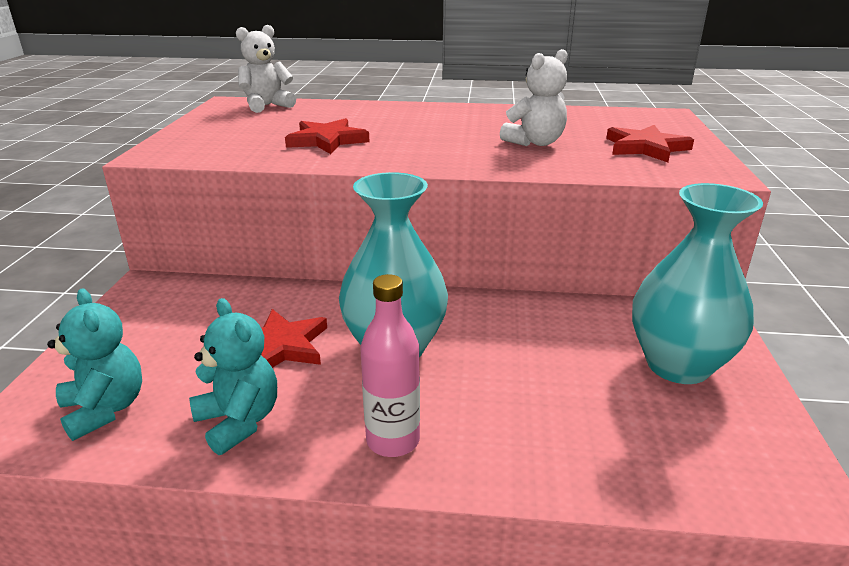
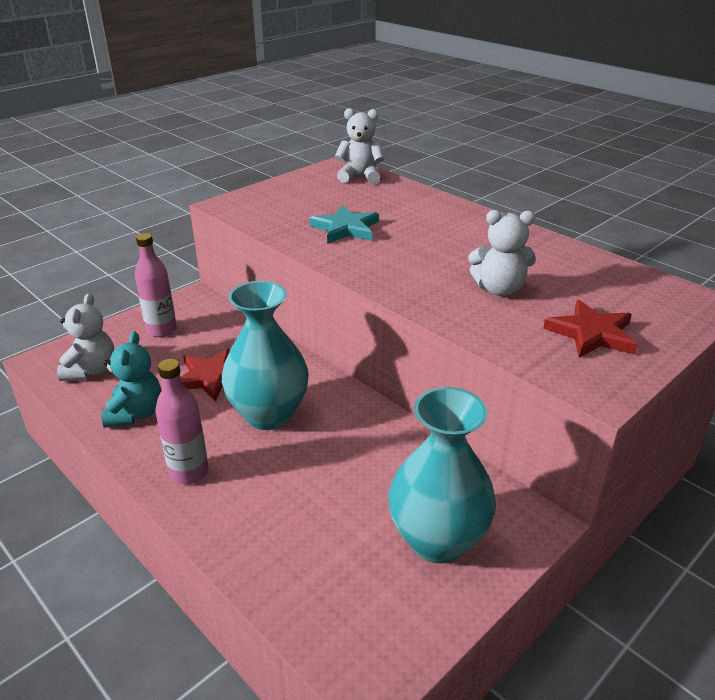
camera: 40 degrees right, 5 degrees up
turquoise teddy bear [47,288,142,441] -> white teddy bear [57,293,114,381]
red star [285,118,370,154] -> turquoise star [309,205,379,244]
none -> pink bottle [135,233,177,337]

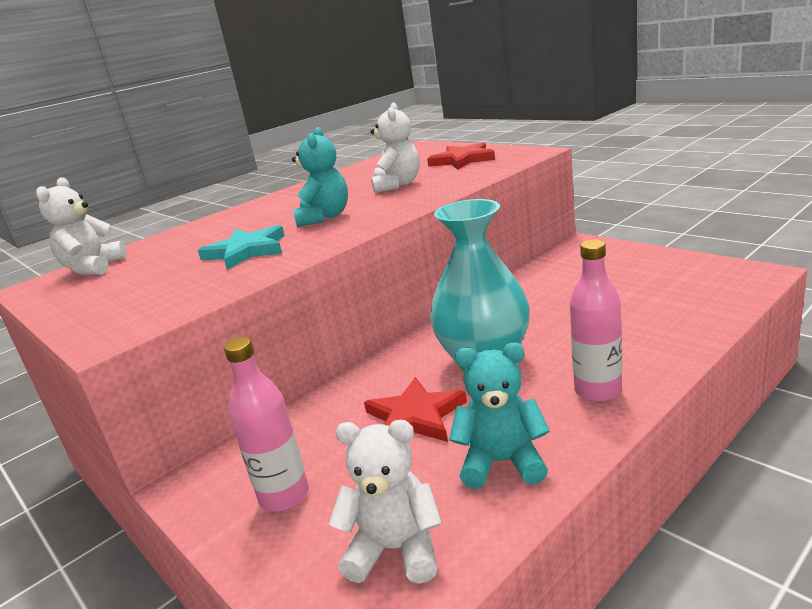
camera: 85 degrees left, 10 degrees down
turquoise vase [388,387,496,564] -> none
none -> turquoise teddy bear [292,127,348,227]

